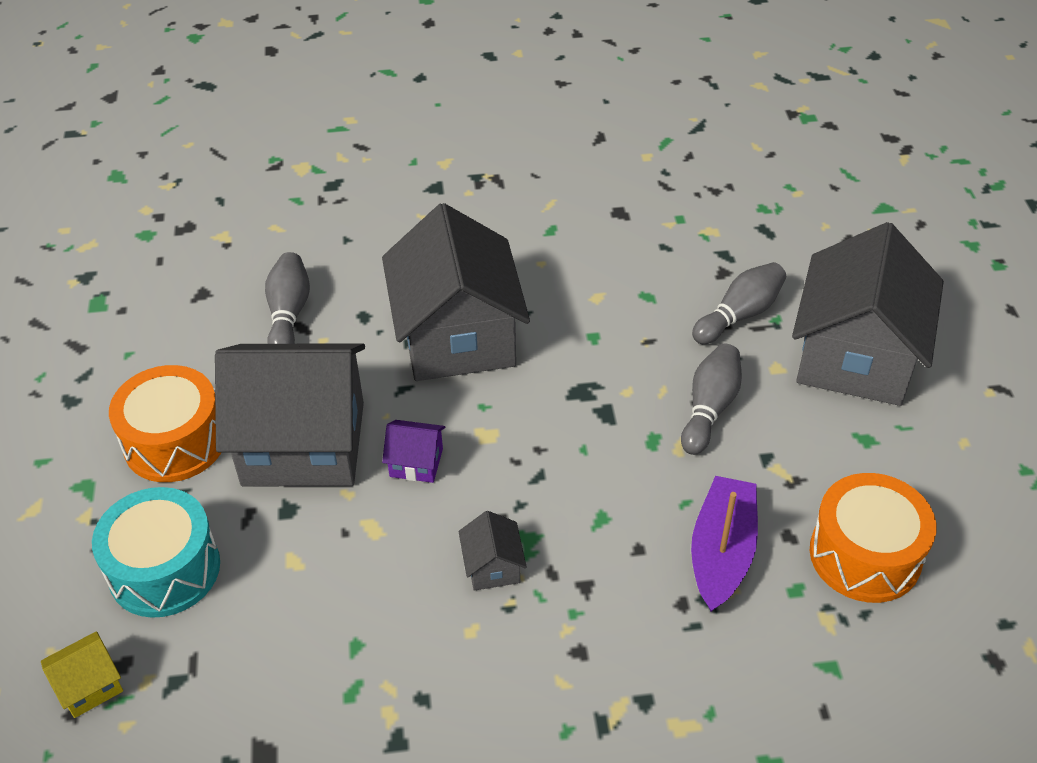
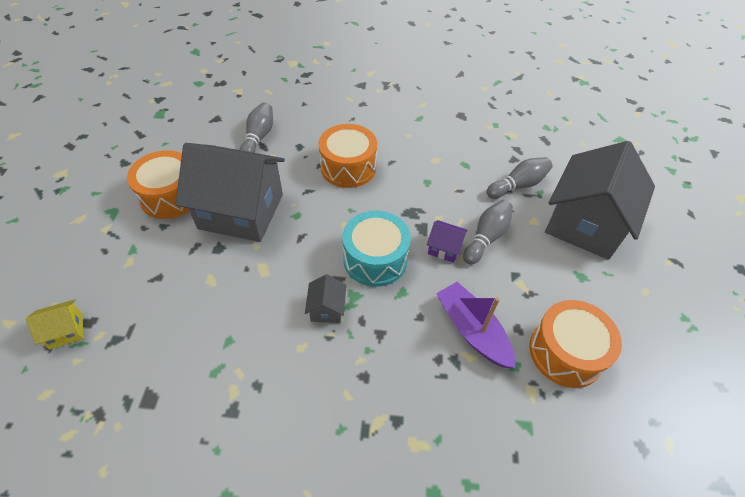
camera: 10 degrees right, 5 degrees up
turquoise drum [92,487,220,618] -> turquoise drum moved to [342,211,411,287]
grey house [382,203,530,381] -> orange drum [319,124,377,188]
purple house [382,420,445,483] -> purple house moved to [427,220,468,263]
purple boat [691,476,758,612] -> purple boat turned 60 degrees counterclockwise [436,282,515,368]

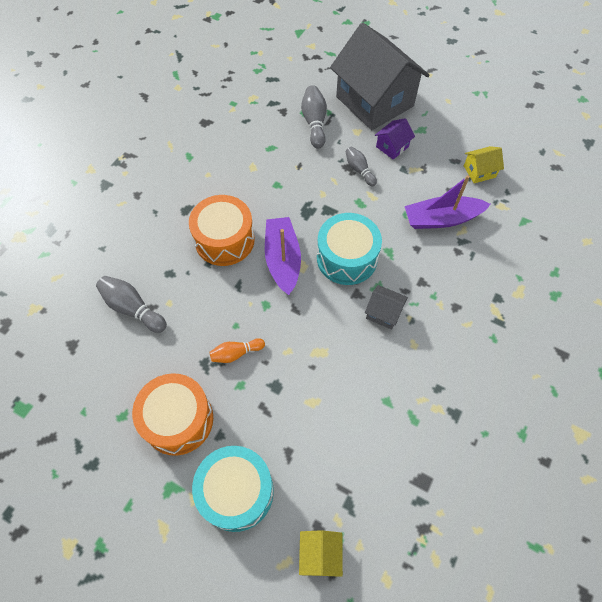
camera: 65 degrees left, 10 degrees up
grey house [176,143,285,242] -> orange bowling pin [210,338,265,363]
purple house [427,220,468,263] -> purple house moved to [375,118,415,160]
grey bowling pin [463,200,513,264] -> grey bowling pin [345,147,377,186], size x0.66
orange drum [529,300,622,388] -> yellow house [464,146,504,183]
none -> turquoise drum [192,446,274,532]
none -> purple boat [265,217,301,295]

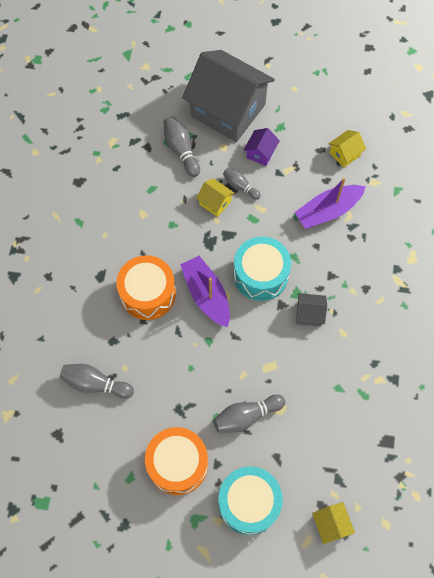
camera: 20 degrees left, 5 degrees up
orange bowling pin [210,338,265,363] -> none
none -> yellow house [196,178,234,217]
none -> grey bowling pin [213,394,285,433]

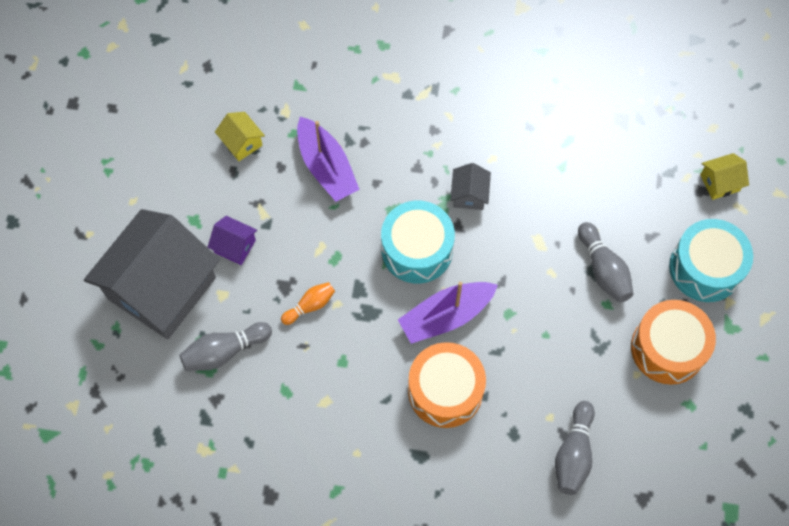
camera: 90 degrees left, 0 degrees up
yellow house [196,178,234,217] -> orange bowling pin [281,282,335,325]
grey bowling pin [223,168,261,200] -> none

